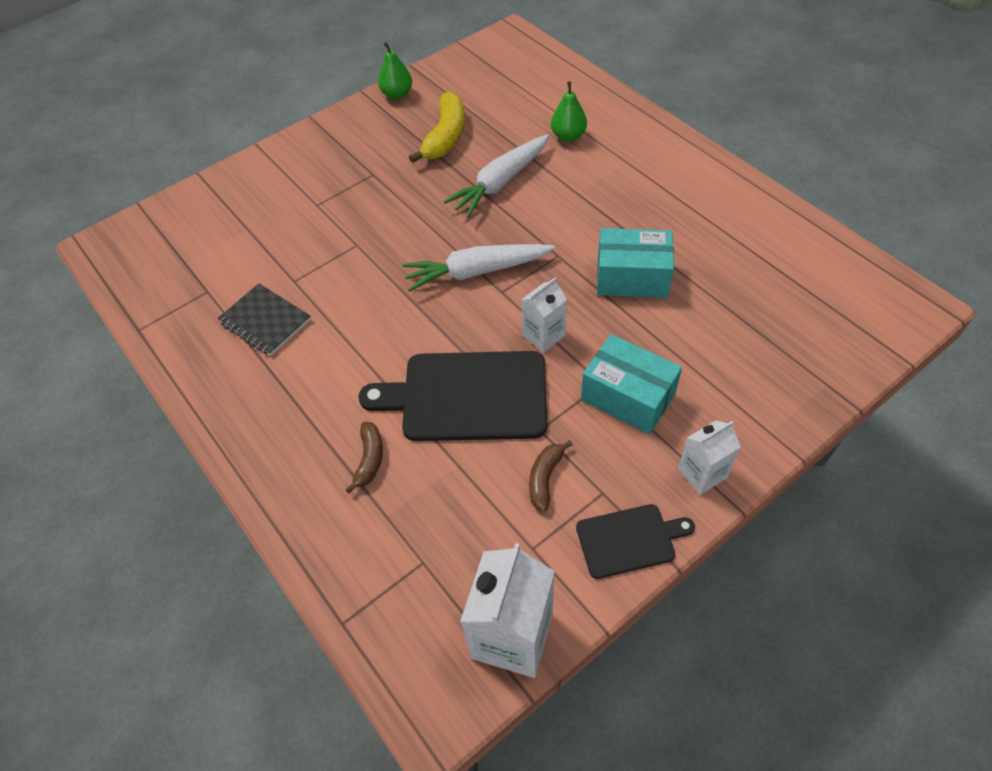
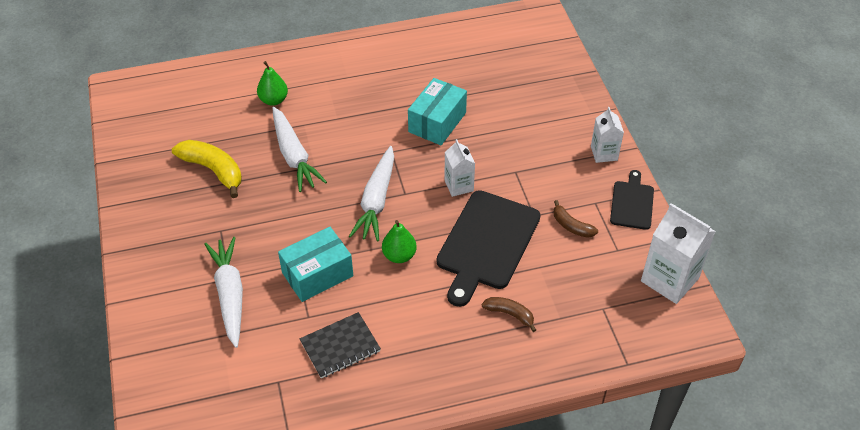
camera: 70 degrees left, 5 degrees down
green pear [378,42,412,99] -> green pear moved to [382,220,417,263]
turquoise box [581,334,682,434] -> turquoise box moved to [278,227,353,302]
none -> white carrot [204,237,243,348]

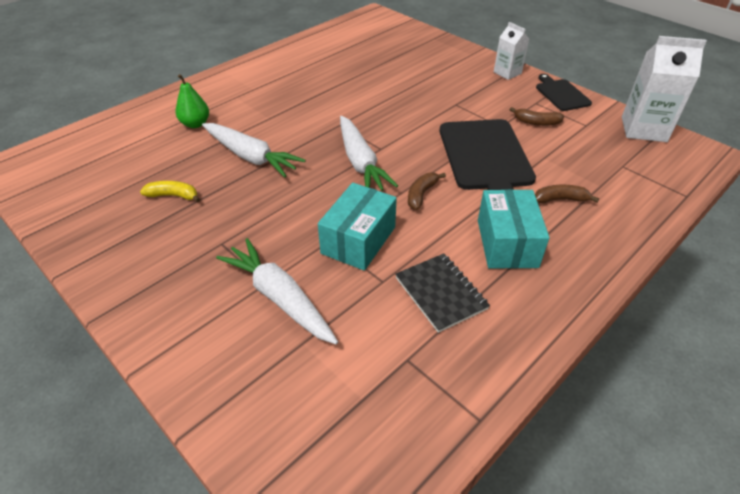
camera: 30 degrees left, 5 degrees down
yellow banana [172,140,242,198] -> yellow banana [140,181,200,203], size x0.57
black notebook [300,312,381,378] -> black notebook turned 60 degrees counterclockwise [395,253,490,333]
green pear [382,220,417,263] -> brown banana [408,172,446,210]
turquoise box [408,78,467,145] -> turquoise box moved to [478,189,550,269]
white carton [444,139,475,197] -> none

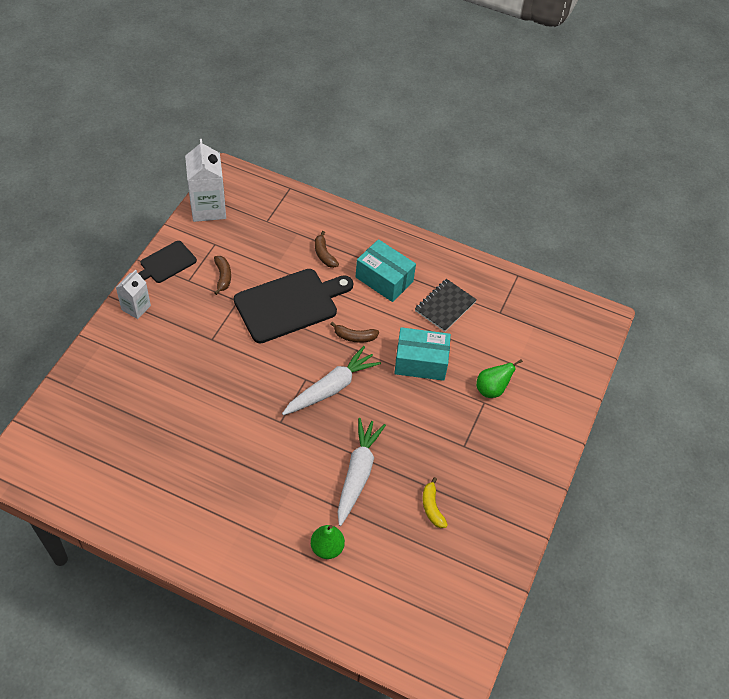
camera: 115 degrees left, 10 degrees up
white carrot [216,238,338,345] -> green pear [476,359,523,398]
turquoise box [478,189,550,269] -> turquoise box turned 60 degrees clockwise [356,239,416,302]

